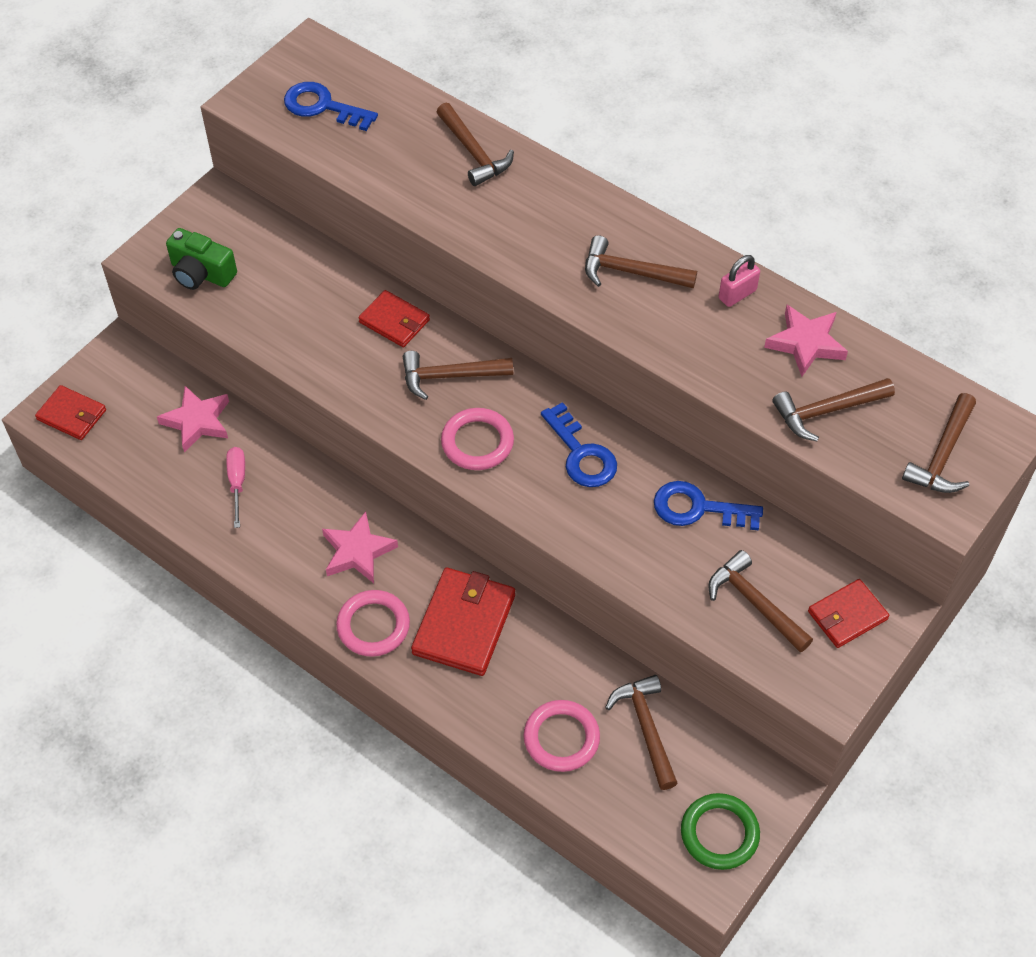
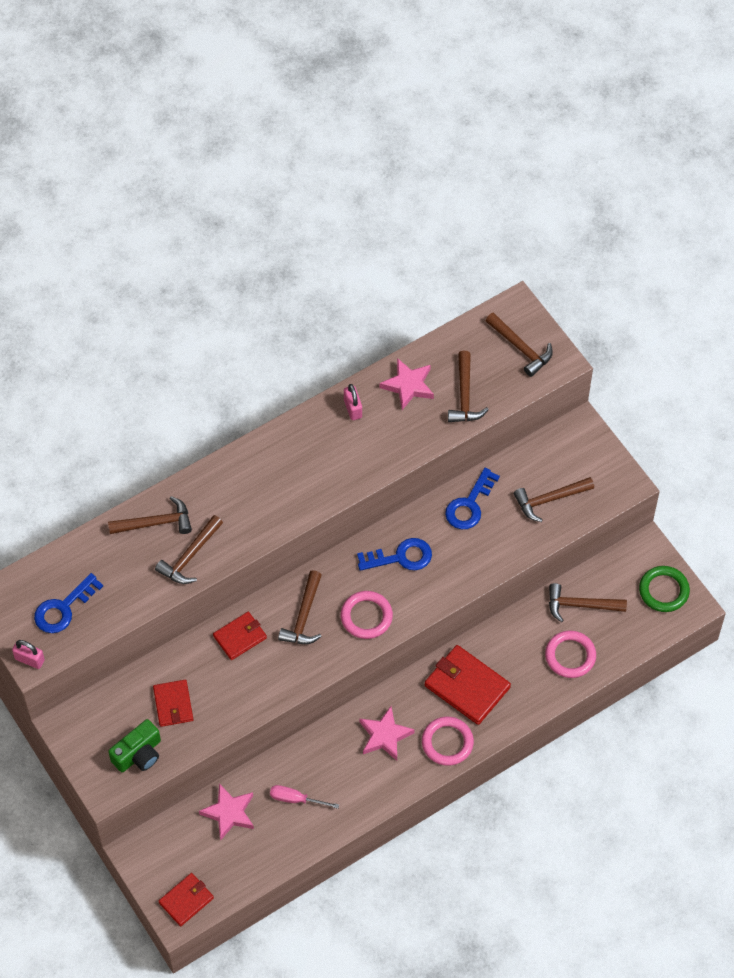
camera: 70 degrees left, 5 degrees up
brown hammer [585,235,697,288] -> brown hammer moved to [155,515,223,584]
red wallet [808,579,889,648] -> red wallet moved to [153,680,193,727]
none -> pink padlock [12,640,45,669]

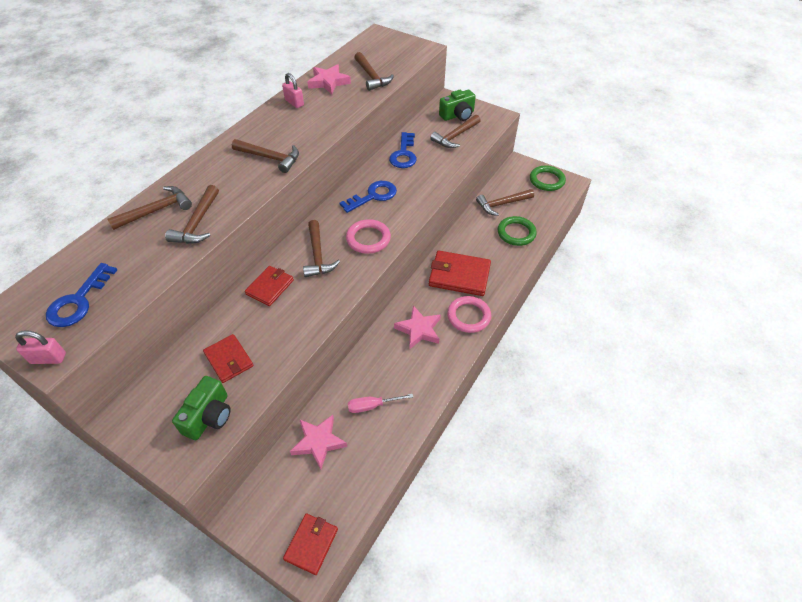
camera: 25 degrees left, 10 degrees down
brown hammer [485,312,553,377] -> brown hammer moved to [232,139,299,173]
pink ring [545,631,596,678] -> green ring [497,216,537,246]
none -> green camera [439,90,476,121]

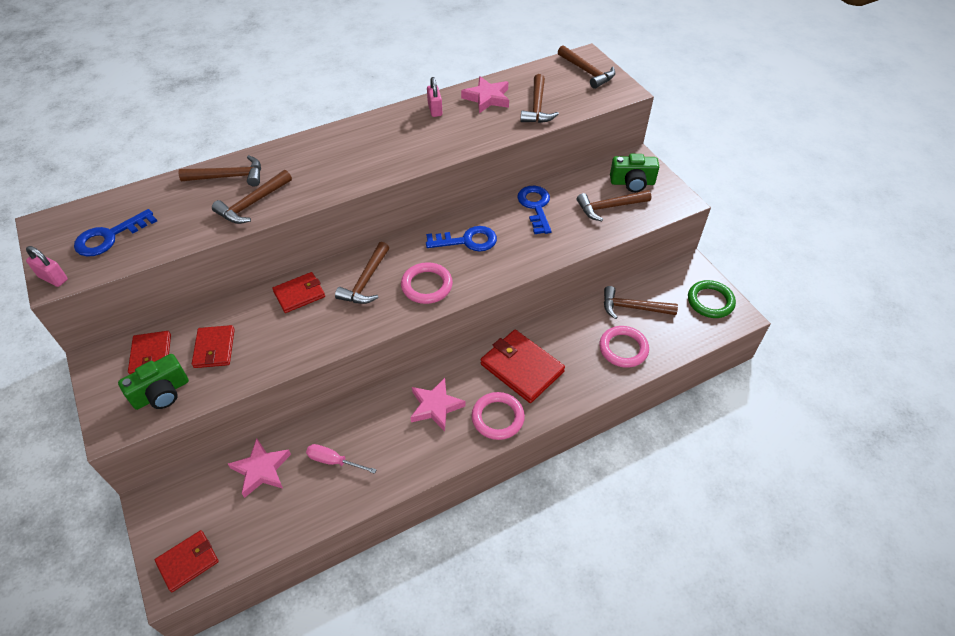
camera: 30 degrees right, 0 degrees up
brown hammer [232,139,299,173] -> brown hammer moved to [558,45,615,89]
blue key [389,132,417,168] -> blue key turned 135 degrees clockwise [517,186,551,234]
green ring [497,216,537,246] -> pink ring [599,326,649,368]
none -> red wallet [128,331,171,375]

